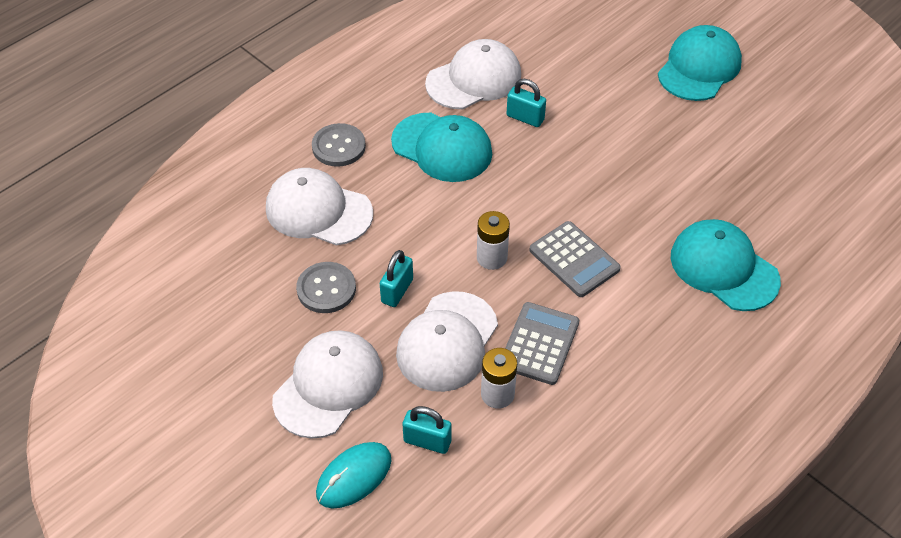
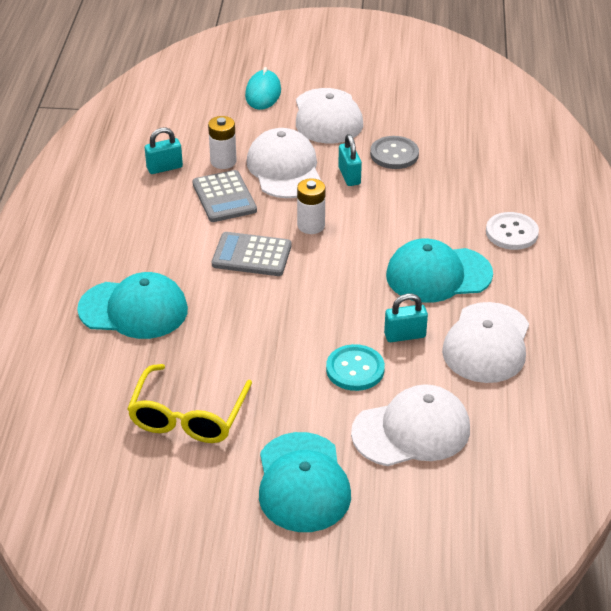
camera: 140 degrees right, 10 degrees down
white cap [266,168,373,245] -> white cap moved to [351,384,470,466]
grey button [312,123,366,167] -> white button [486,212,539,250]
turquoise padlock [402,406,451,454] -> turquoise padlock moved to [145,127,183,174]
none -> yellow glasses [127,364,252,443]
none -> turquoise button [326,344,385,391]

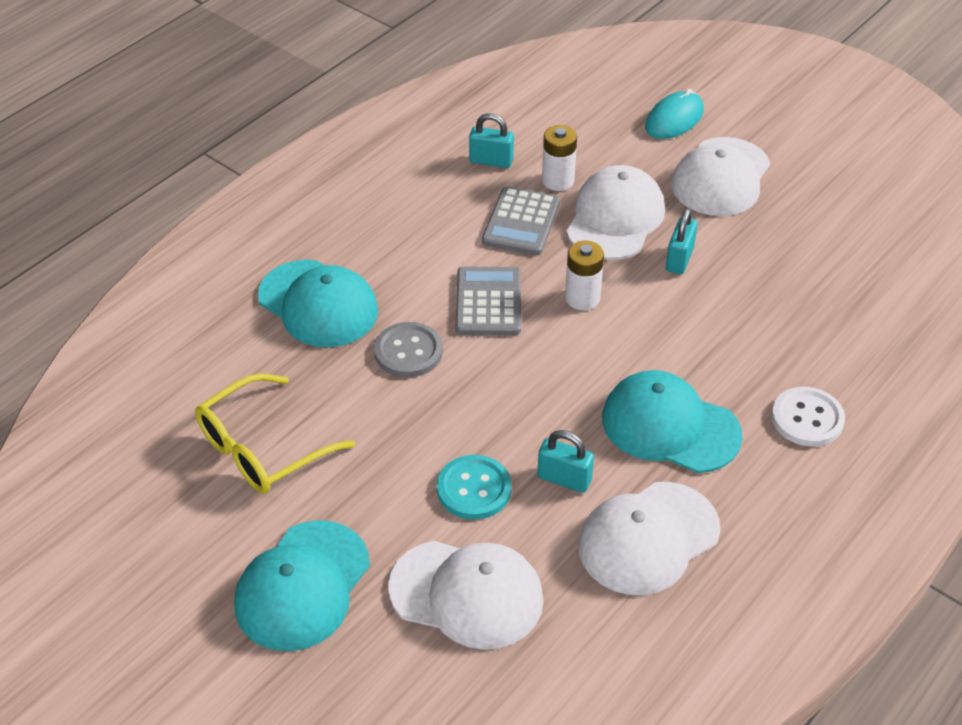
camera: 35 degrees right, 5 degrees up
grey calculator [212,232,292,276] -> grey calculator turned 45 degrees clockwise [455,266,521,335]
grey button [370,136,419,169] -> grey button moved to [374,322,443,377]

